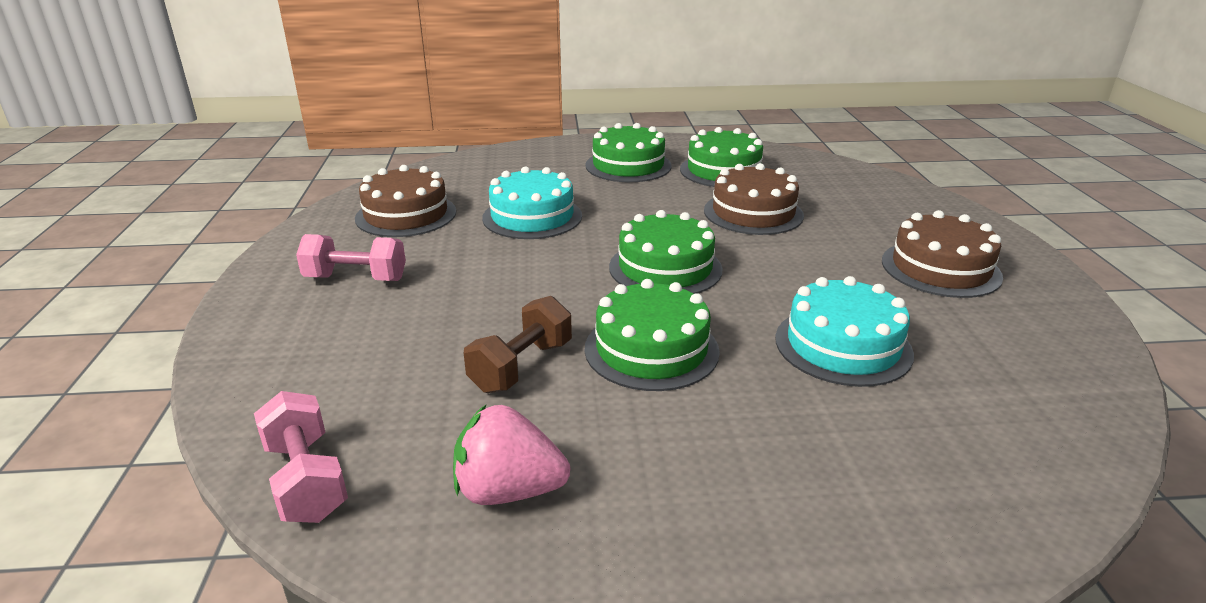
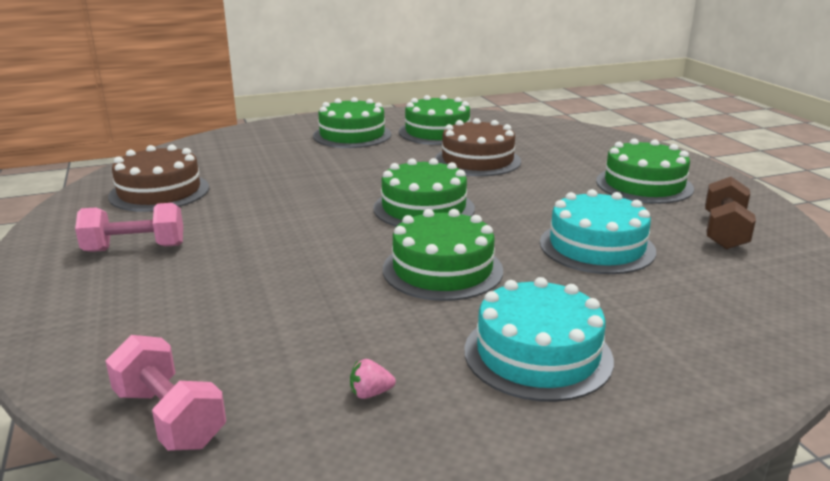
camera: 15 degrees left, 5 degrees down
pink strawberry [453,405,570,505] -> pink strawberry [350,359,396,399], size x0.43
brown dumbbell [464,296,572,393] -> brown dumbbell moved to [705,177,756,249]
turquoise cake [482,166,582,239] -> turquoise cake moved to [464,277,614,402]
brown cake [882,210,1003,298] -> green cake [596,139,694,204]

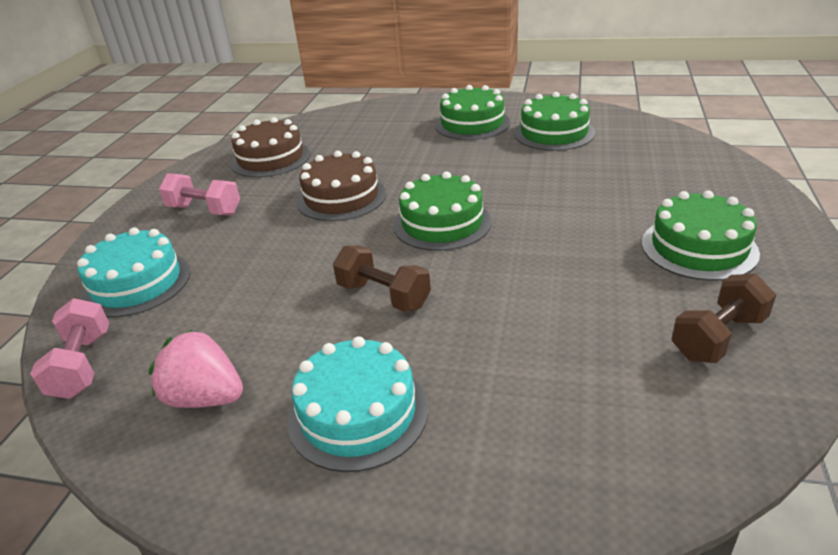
camera: 35 degrees right, 10 degrees up
pink strawberry [350,359,396,399] -> pink strawberry [149,329,243,408], size x2.32
green cake [383,209,503,301] -> brown dumbbell [333,245,431,312]
brown cake [435,118,521,176] -> brown cake moved to [297,151,387,221]
turquoise cake [540,189,656,274] -> turquoise cake moved to [77,227,191,318]

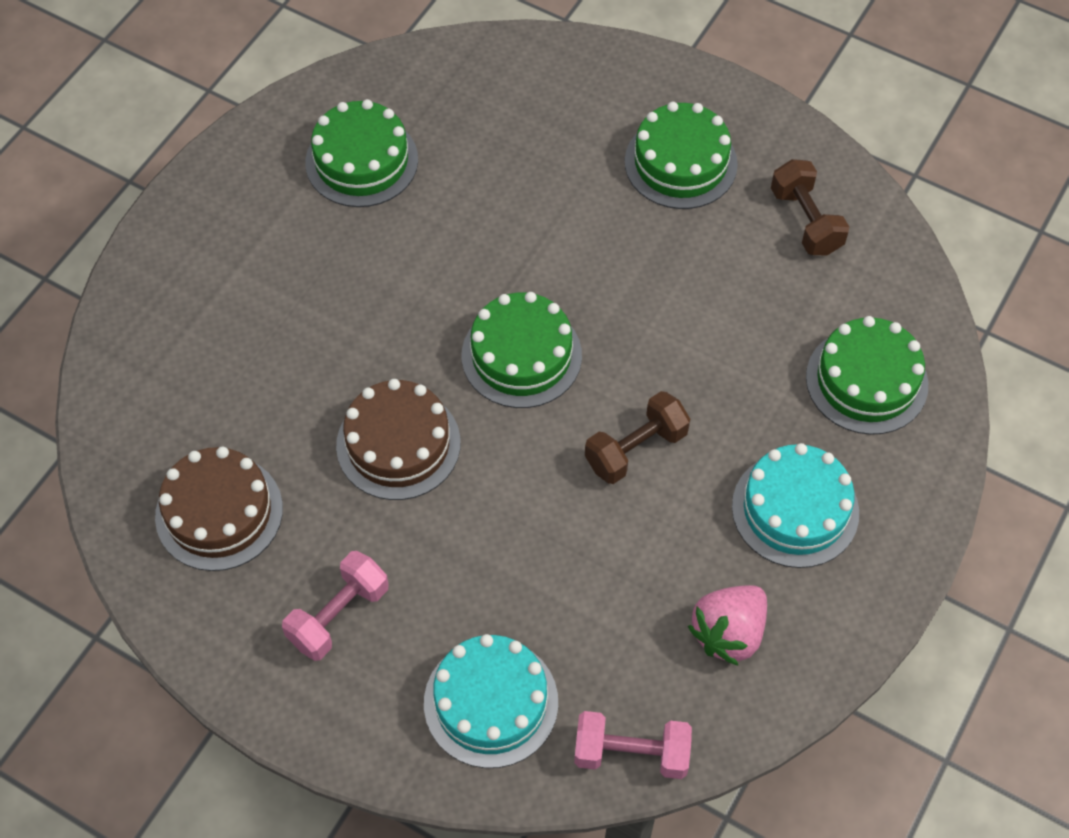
camera: 75 degrees left, 25 degrees up
green cake [435,85,511,140] -> green cake moved to [806,316,928,435]

